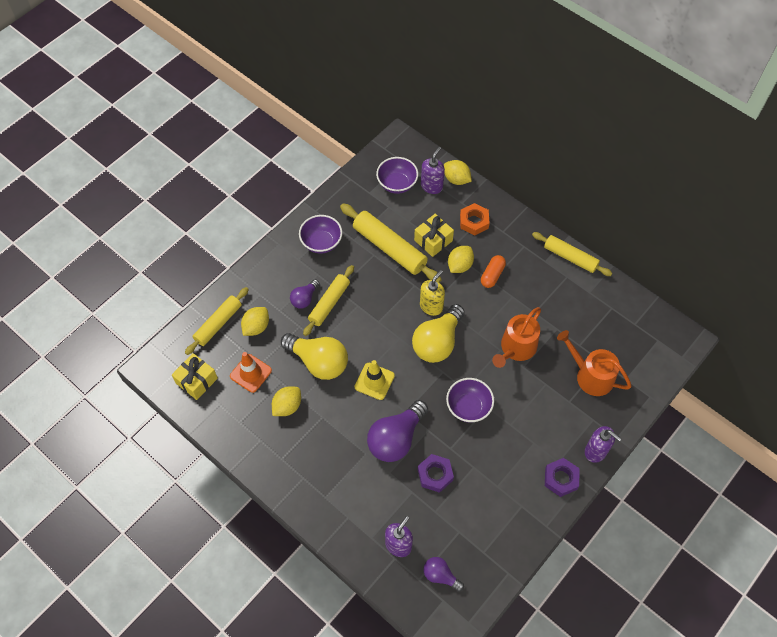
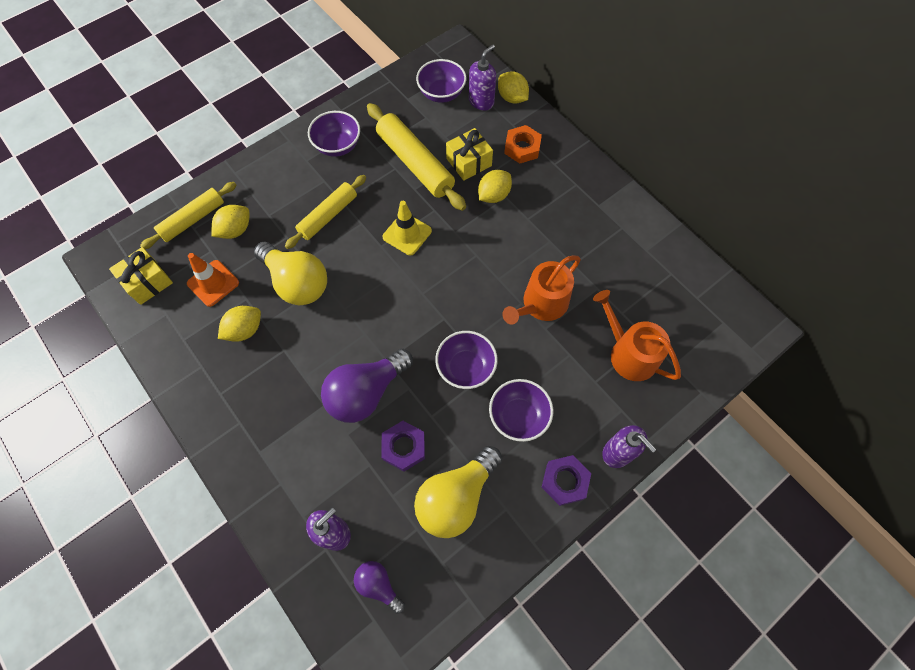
camera: 10 degrees right, 5 degrees up
purple light bulb [290,279,320,309] -> none
yellow traffic cone [354,360,395,400] -> yellow traffic cone moved to [383,201,432,255]
yellow light bulb [412,304,465,363] -> yellow light bulb moved to [414,446,502,538]
yellow soap dispenser [420,270,445,316] -> none
orange capsule [481,255,506,288] -> none
yellow rolling pin [532,232,612,276] -> none
none -> purple bowl [489,379,553,442]

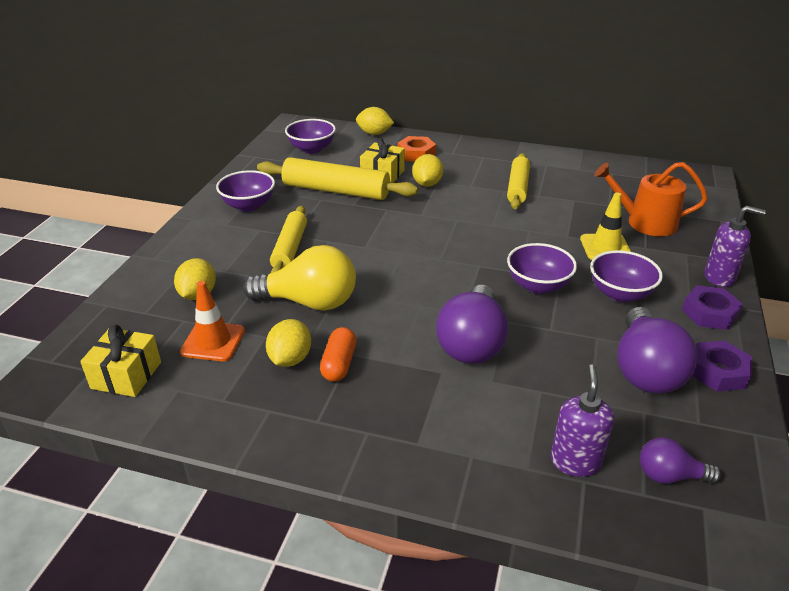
camera: 35 degrees left, 30 degrees down
yellow rolling pin [140,182,236,249] -> yellow rolling pin moved to [507,153,530,209]
purple nut [381,421,425,472] -> purple nut moved to [692,341,752,392]
yellow traffic cone [383,201,432,255] -> yellow traffic cone moved to [580,192,631,260]
yellow light bulb [414,446,502,538] -> purple light bulb [617,307,698,394]
purple soap dispenser [469,44,496,110] -> none
orange watering can [502,255,581,324] -> none
none -> orange capsule [320,327,356,382]

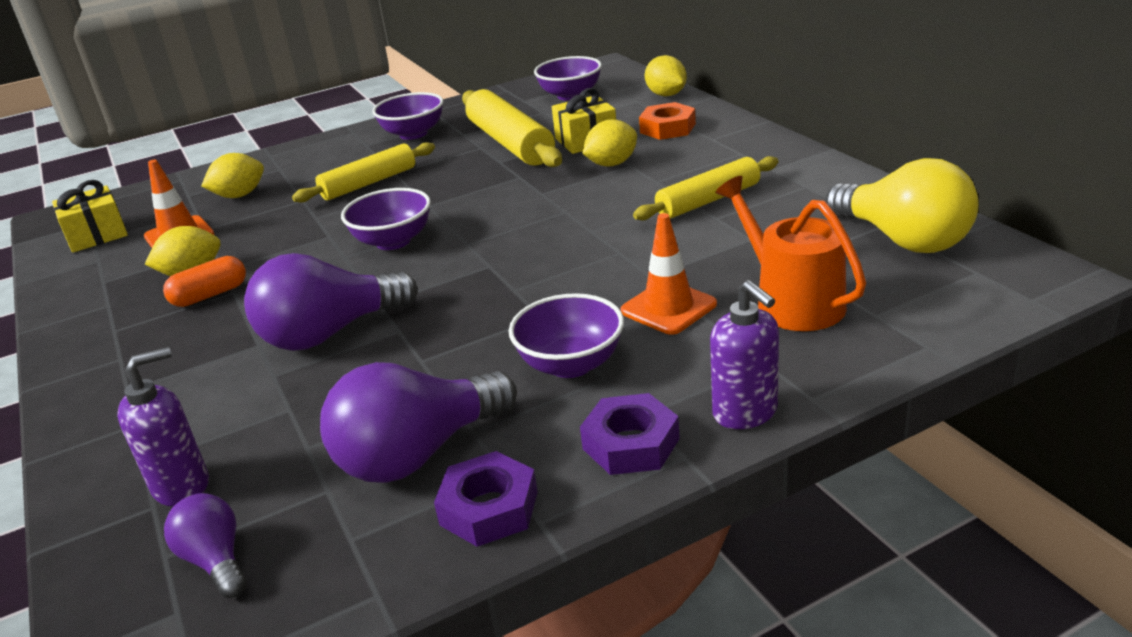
camera: 50 degrees right, 5 degrees down
yellow light bulb [243,245,356,311] -> yellow light bulb moved to [826,158,979,253]
purple bowl [507,243,577,294] -> purple bowl moved to [341,188,431,250]
yellow traffic cone [580,192,631,260] -> orange traffic cone [621,213,717,335]

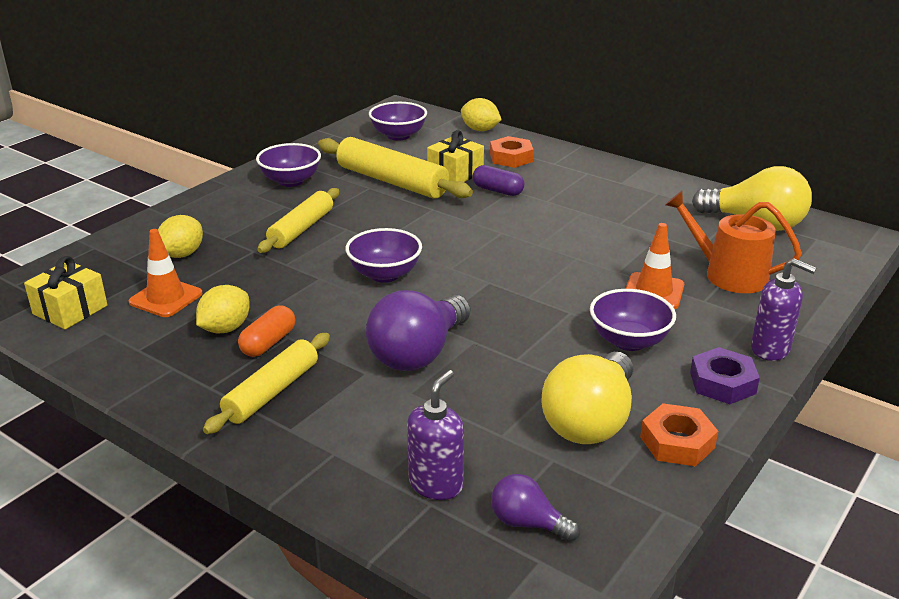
camera: 30 degrees left, 0 degrees up
purple light bulb [320,362,517,483] -> yellow light bulb [541,352,633,444]
purple nut [434,451,538,547] -> orange nut [640,403,718,466]
yellow lemon [582,119,637,166] -> purple capsule [473,165,524,196]
yellow rolling pin [633,156,778,220] -> yellow rolling pin moved to [203,333,330,434]

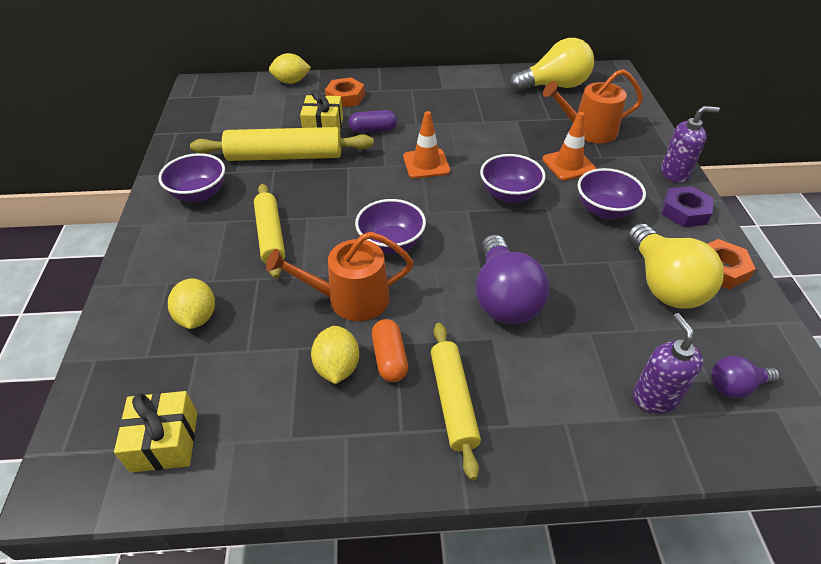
camera: 40 degrees left, 15 degrees up
orange traffic cone [129,229,202,317] -> orange traffic cone moved to [403,111,450,179]
purple bowl [369,102,427,141] -> purple bowl moved to [480,154,546,203]
none -> orange watering can [266,232,413,321]

